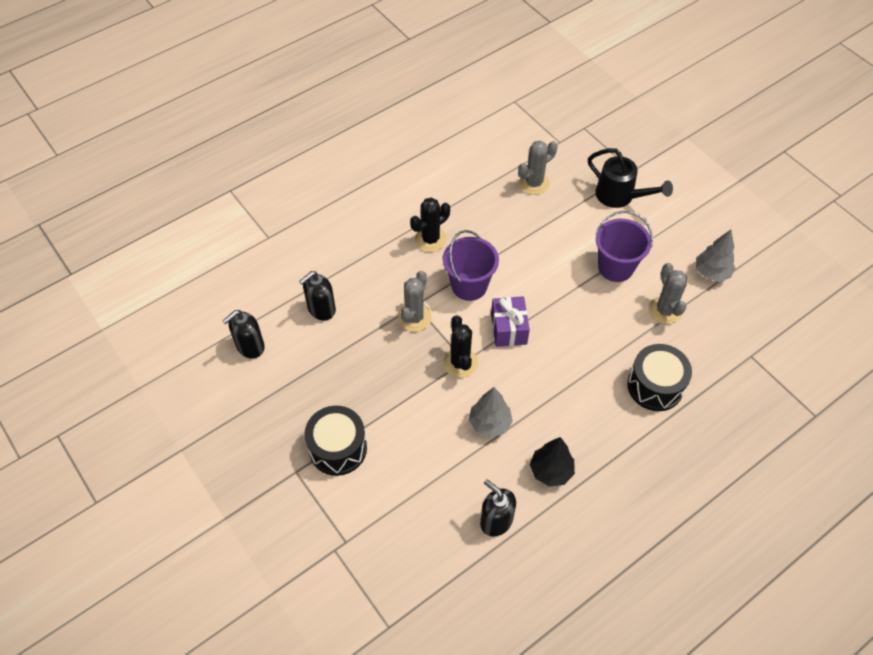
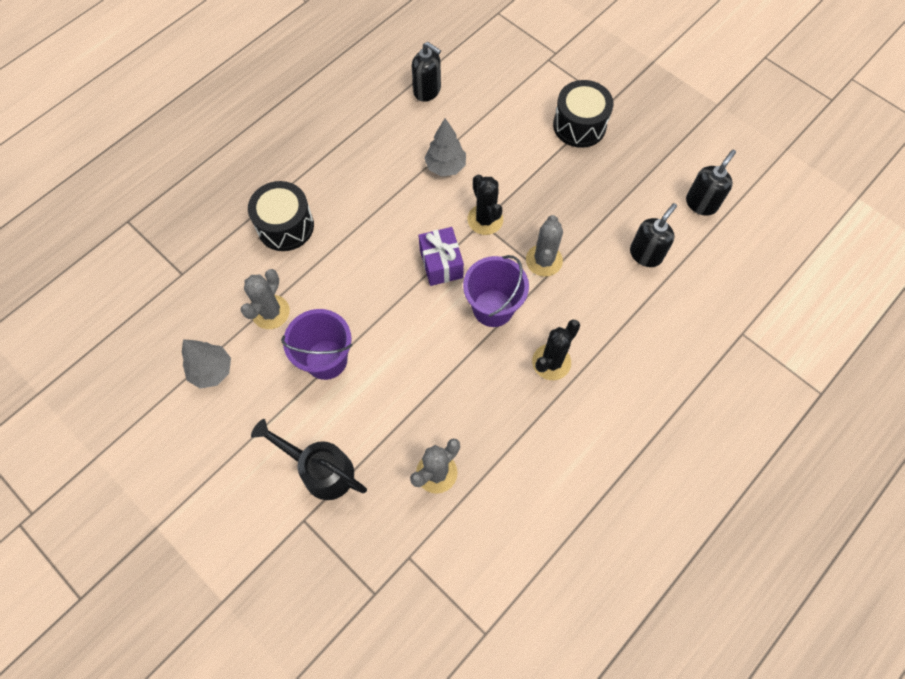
camera: 170 degrees right, 10 degrees up
black tree [530,437,575,487] -> none
grey cactus [648,263,687,325] -> grey cactus turned 45 degrees clockwise [240,269,290,329]

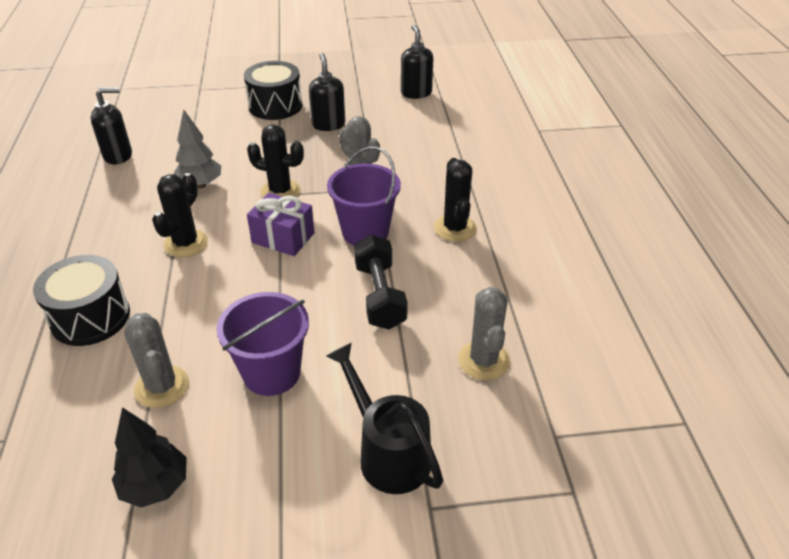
camera: 50 degrees left, 25 degrees down
grey tree [182,339,231,389] -> black tree [112,407,187,507]
black watering can [251,419,367,500] -> black watering can turned 75 degrees clockwise [326,343,443,494]
black soap dispenser [630,203,677,267] -> black soap dispenser moved to [309,53,345,131]
none -> black cactus [152,173,208,257]
none -> black dumbbell [354,235,408,329]

